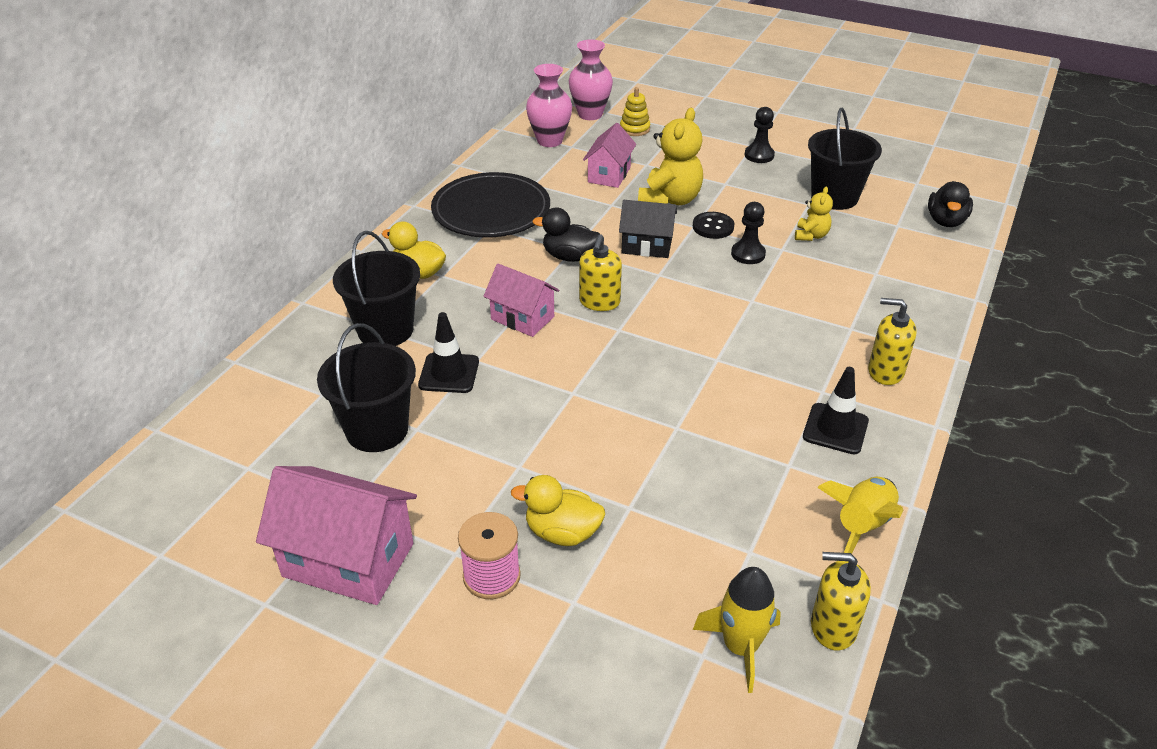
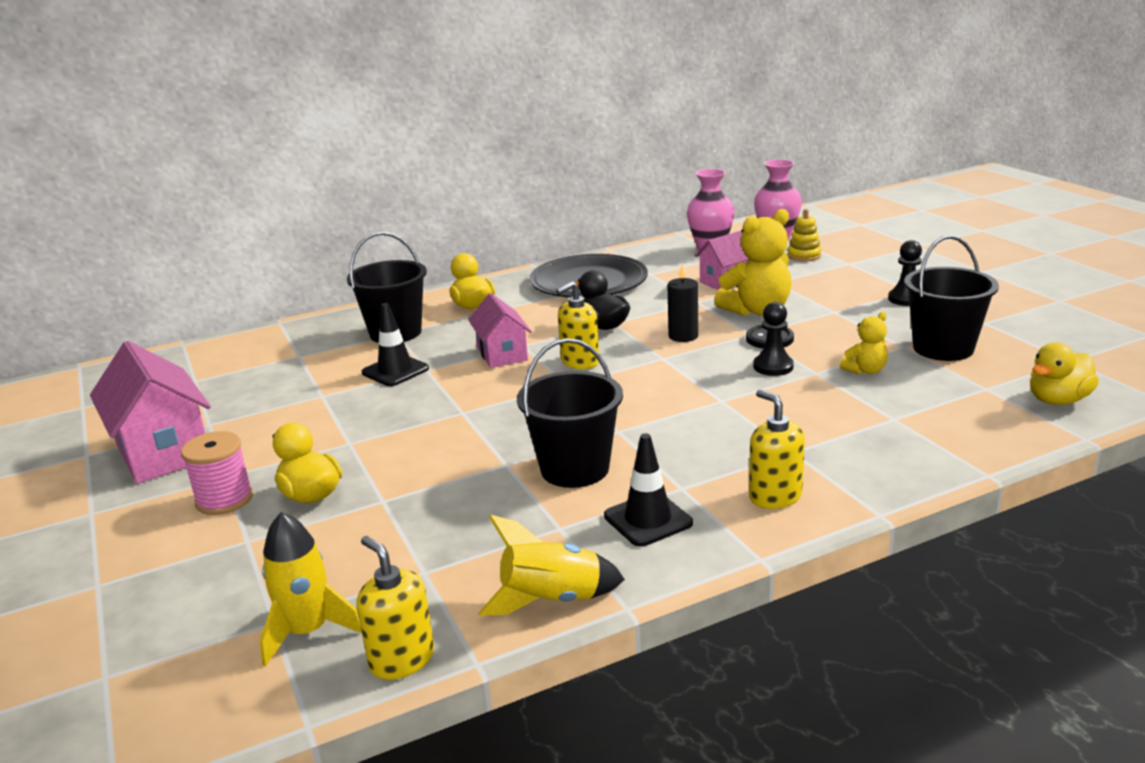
camera: 40 degrees right, 15 degrees down
black bucket [317,323,416,452] -> black bucket moved to [517,338,623,488]
black house [619,200,677,258] -> black candle [668,263,698,342]
black duck [928,181,973,227] -> yellow duck [1030,342,1099,405]

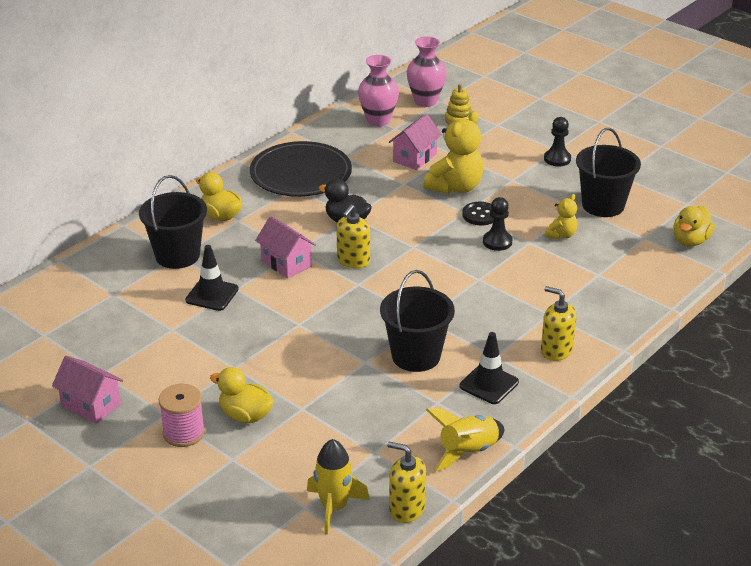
camera: 25 degrees left, 10 degrees up
pink house [90,341,211,484] -> pink house [52,356,123,424], size x0.62
black candle [668,263,698,342] -> none

